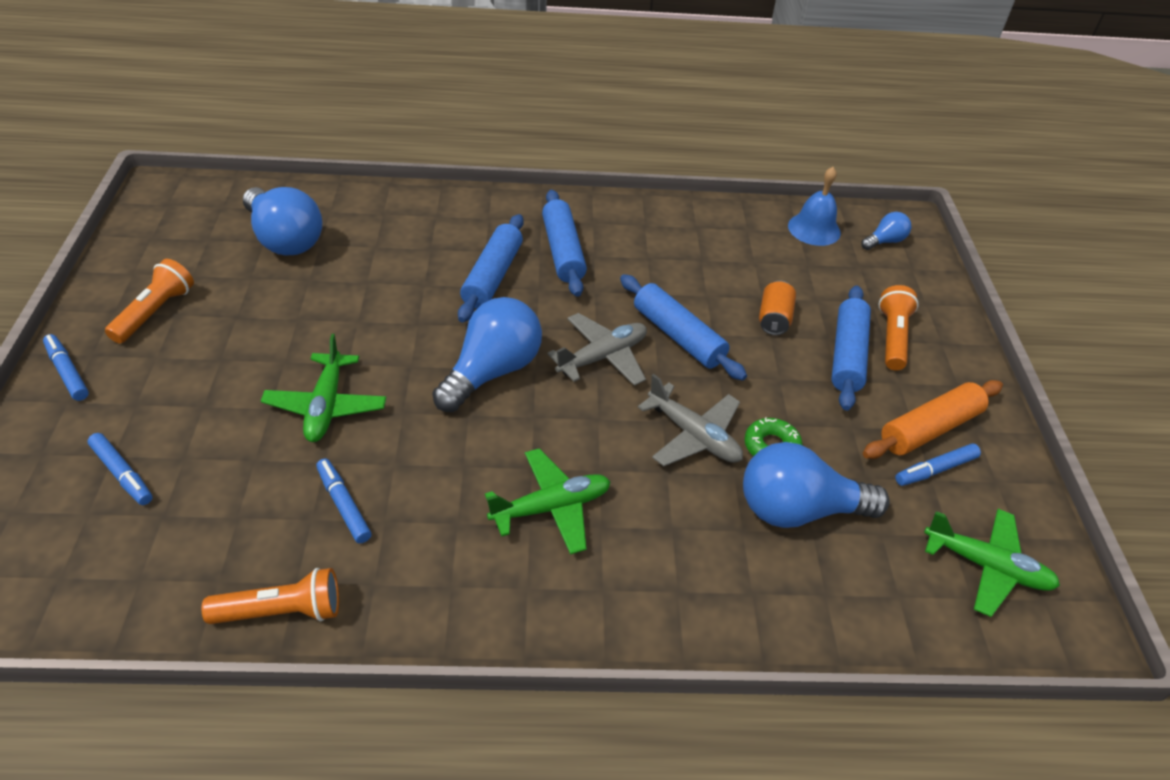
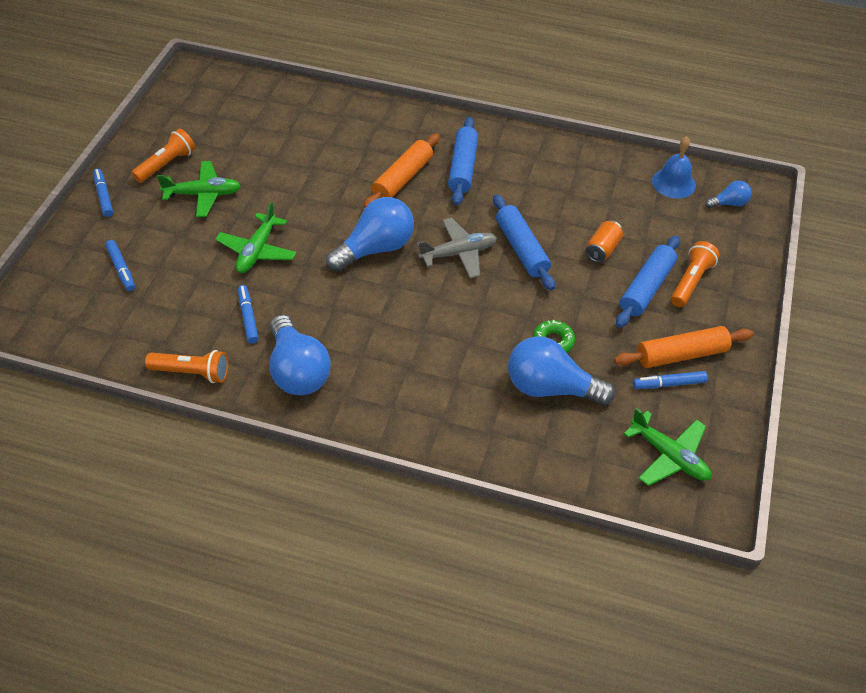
camera: 20 degrees right, 5 degrees up
blue light bulb [243,187,322,255] -> blue light bulb moved to [269,315,331,395]
blue rolling pin [458,214,524,322] -> orange rolling pin [363,133,440,209]
green plane [485,448,611,555] -> green plane moved to [157,161,241,217]
grey plane [638,374,743,466] -> none

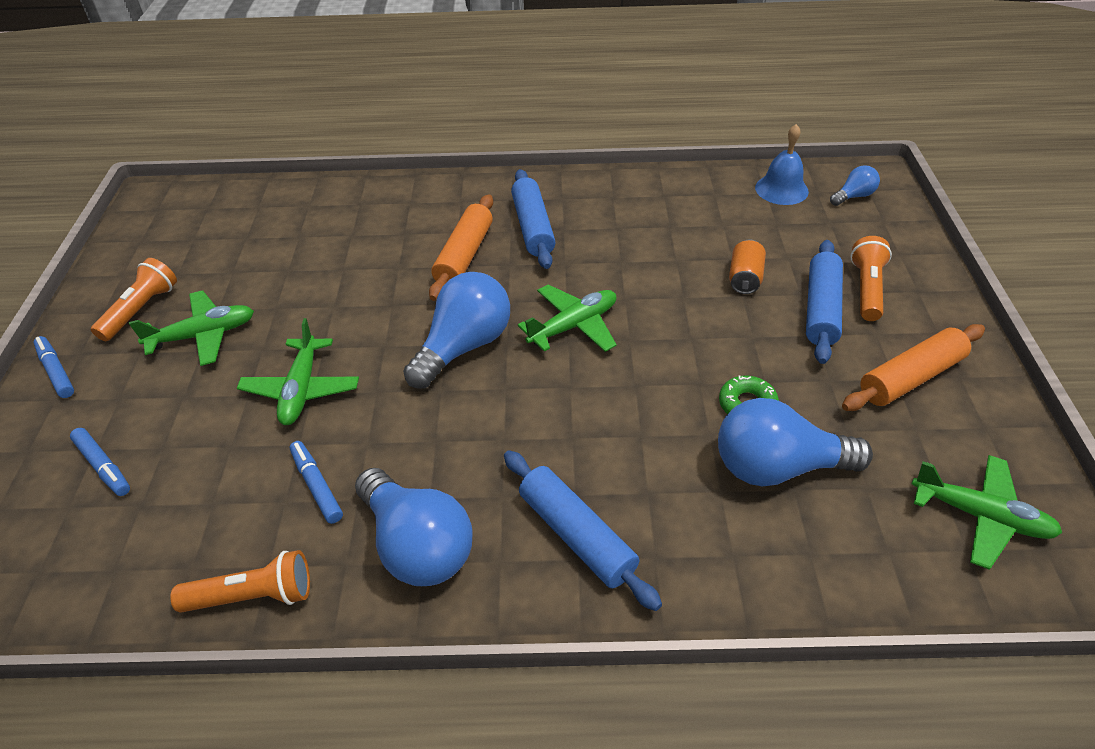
camera: 15 degrees left, 5 degrees down
grey plane [417,218,497,278] -> green plane [518,284,617,352]
blue rolling pin [493,194,555,290] -> blue rolling pin moved to [504,450,662,611]
blue marker [633,371,708,389] -> none

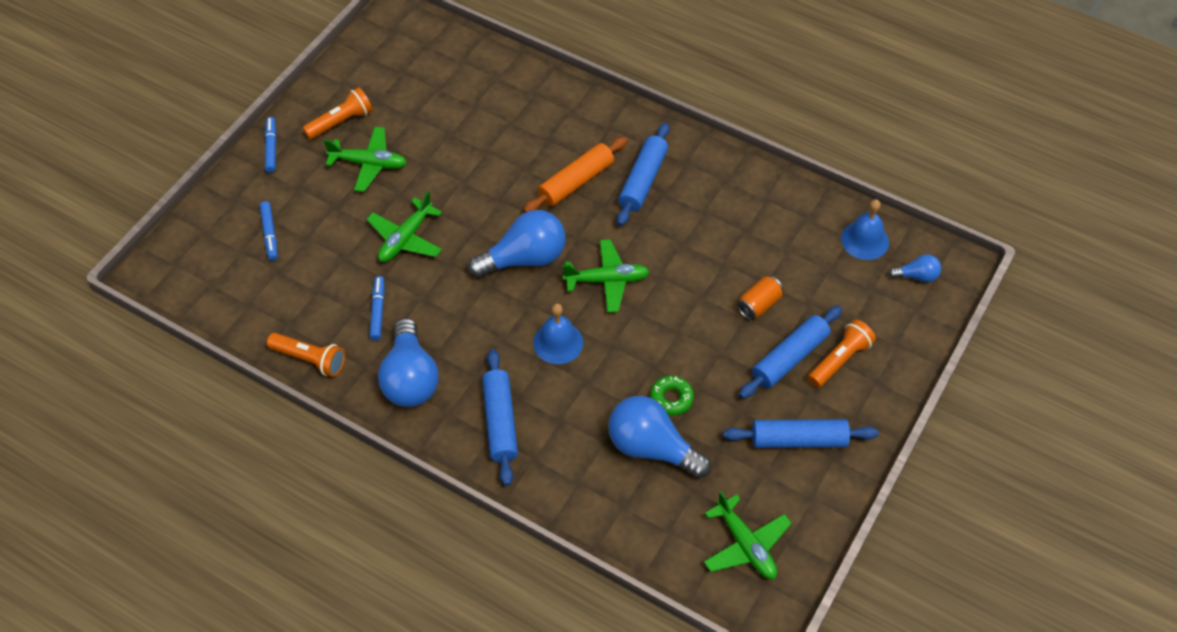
camera: 30 degrees right, 10 degrees up
orange rolling pin [842,324,985,411] -> blue rolling pin [723,419,879,448]
none -> blue bell [533,304,583,364]

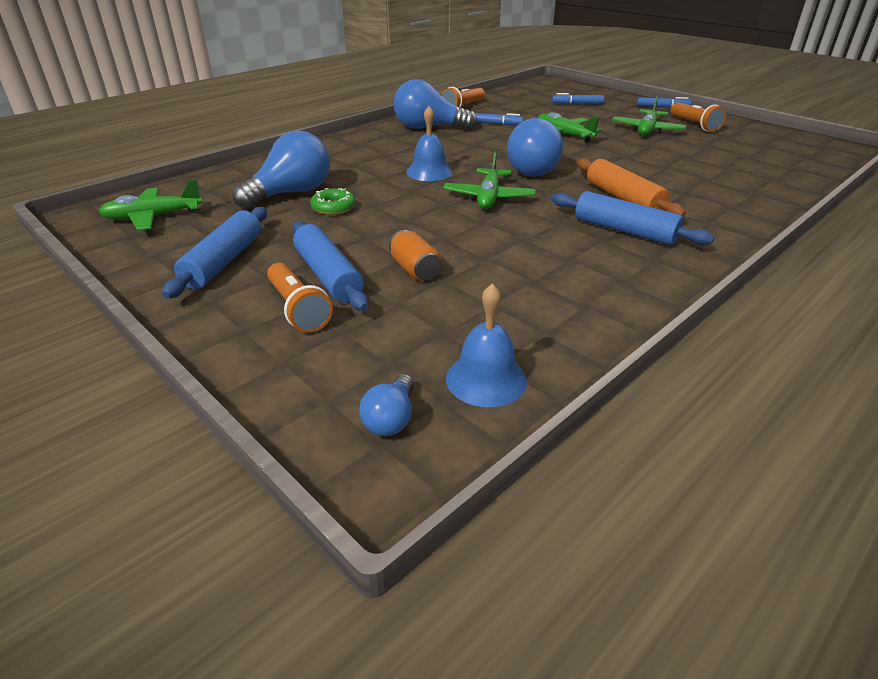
camera: 105 degrees right, 20 degrees down
blue rolling pin [482,349,518,486] -> none

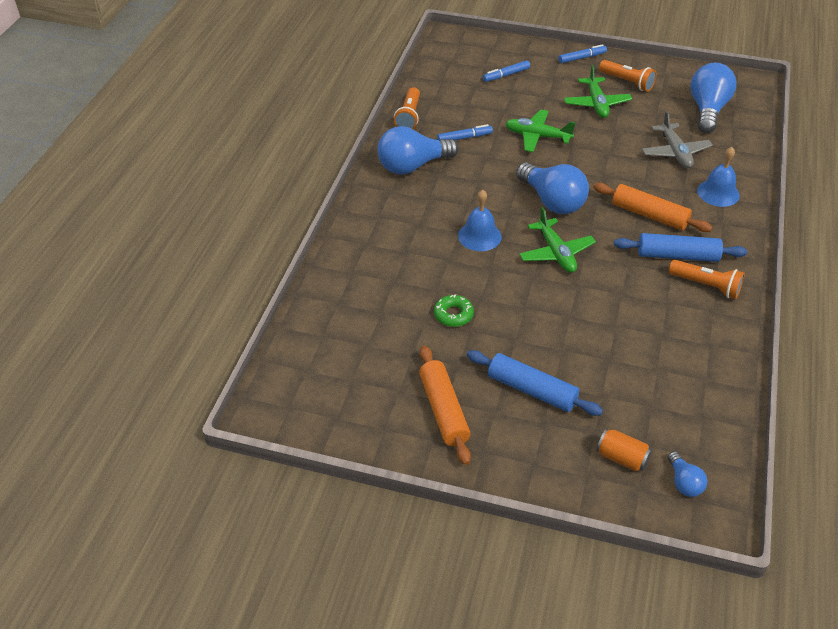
camera: 30 degrees left, 10 degrees up
green plane [99,179,203,231] -> none
blue rolling pin [162,207,267,299] -> orange rolling pin [419,345,471,465]
blue light bulb [232,130,330,209] -> blue light bulb moved to [690,63,737,133]
orange flashlight [267,263,333,332] -> orange flashlight moved to [669,260,745,299]
orange can [389,230,441,281] -> orange can moved to [596,429,652,471]
blue bell [446,283,527,407] -> blue bell moved to [697,147,740,207]
none -> grey plane [642,111,713,168]

